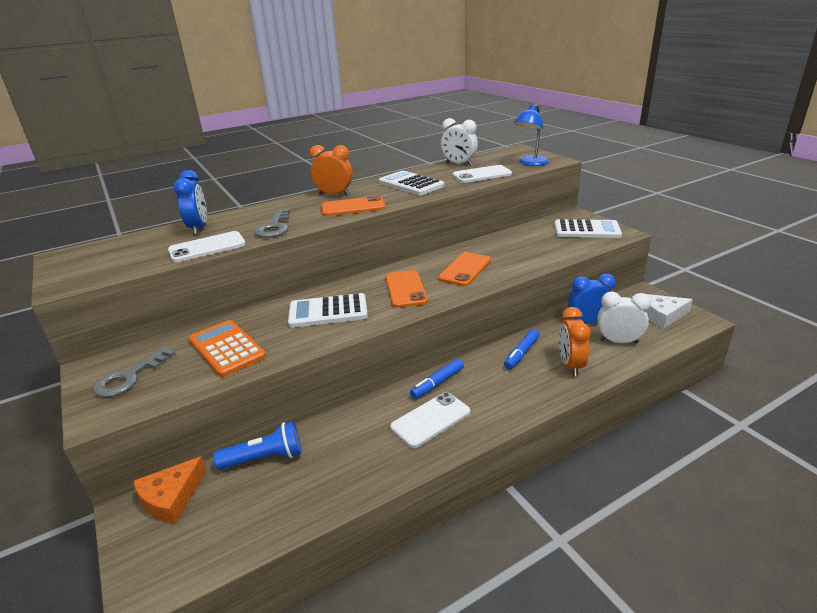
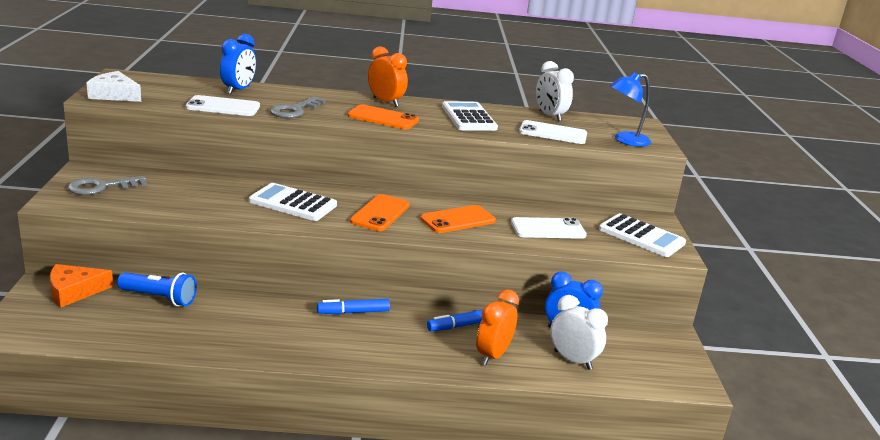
camera: 25 degrees right, 5 degrees down
orange calculator [189,320,266,377] -> none
white phone [390,392,470,448] -> white phone moved to [511,217,587,239]
white cheese [646,294,693,329] -> white cheese moved to [87,71,141,102]

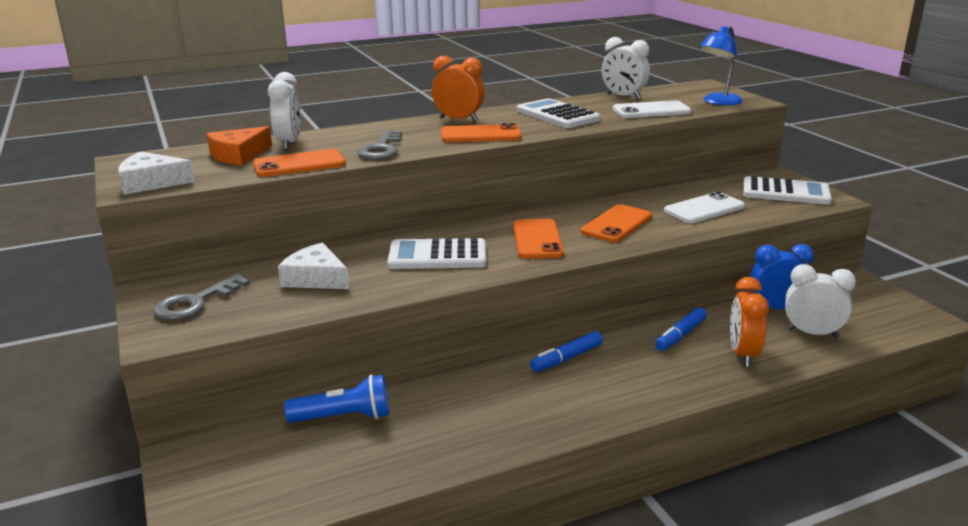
camera: 20 degrees left, 0 degrees up
orange cheese [50,264,113,308] -> orange cheese moved to [207,126,272,165]
white phone [186,95,260,116] -> orange phone [253,149,346,177]
blue clock [220,34,256,94] -> white clock [268,72,301,150]
none -> white cheese [278,243,349,289]

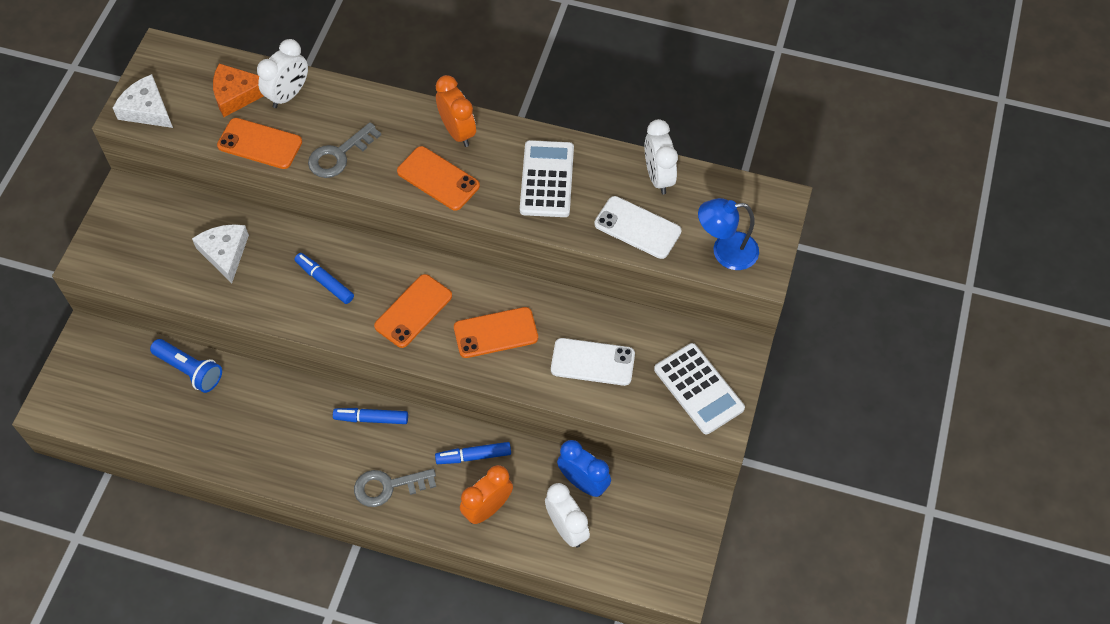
camera: 40 degrees right, 35 degrees up
grey key [154,274,250,320] -> grey key moved to [354,469,436,507]
white calculator [387,238,486,269] -> blue marker [295,253,354,304]

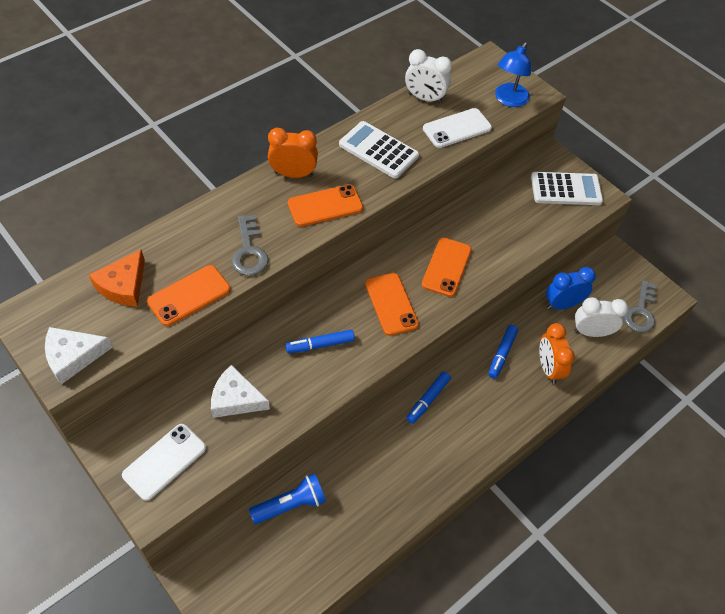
camera: 60 degrees left, 5 degrees down
white clock [257,39,308,108] -> none
grey key [354,469,436,507] -> grey key moved to [624,280,657,333]
white phone [551,338,635,386] -> white phone moved to [122,424,206,501]

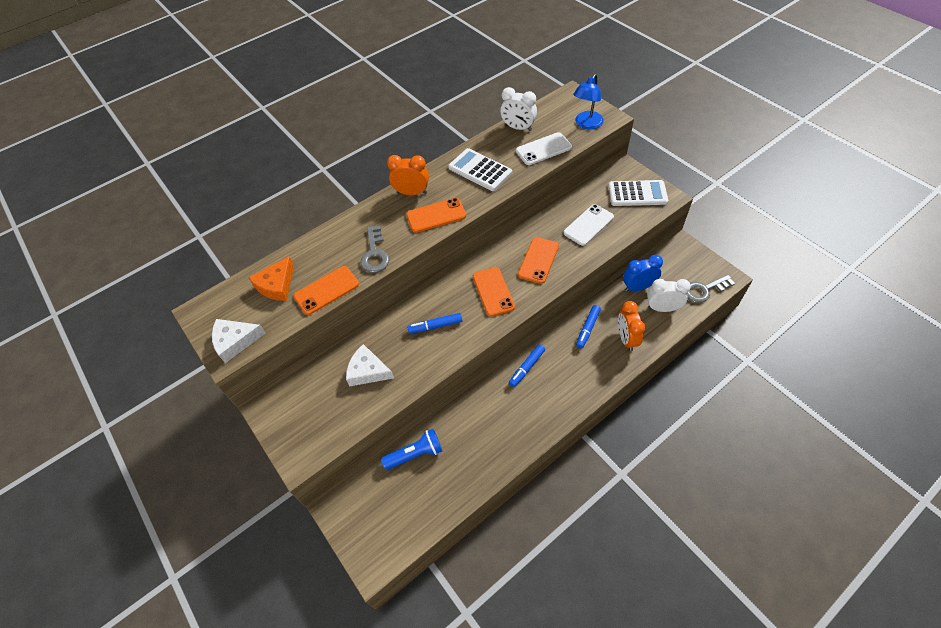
camera: 10 degrees right, 0 degrees up
white phone [122,424,206,501] -> white phone moved to [564,204,614,246]
grey key [624,280,657,333] -> grey key turned 45 degrees clockwise [687,275,735,303]

